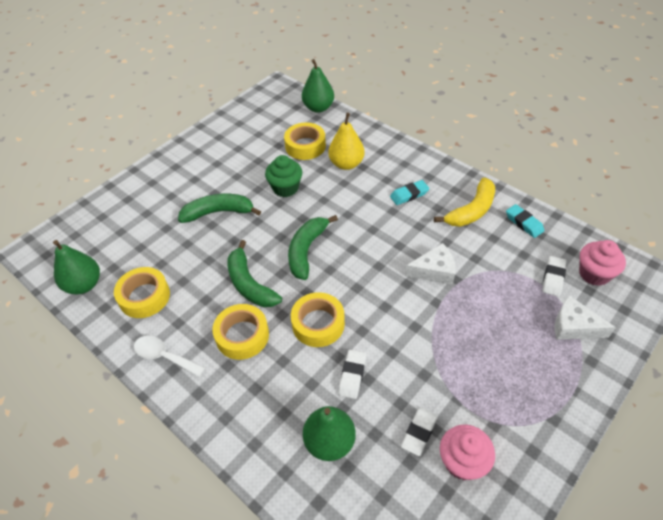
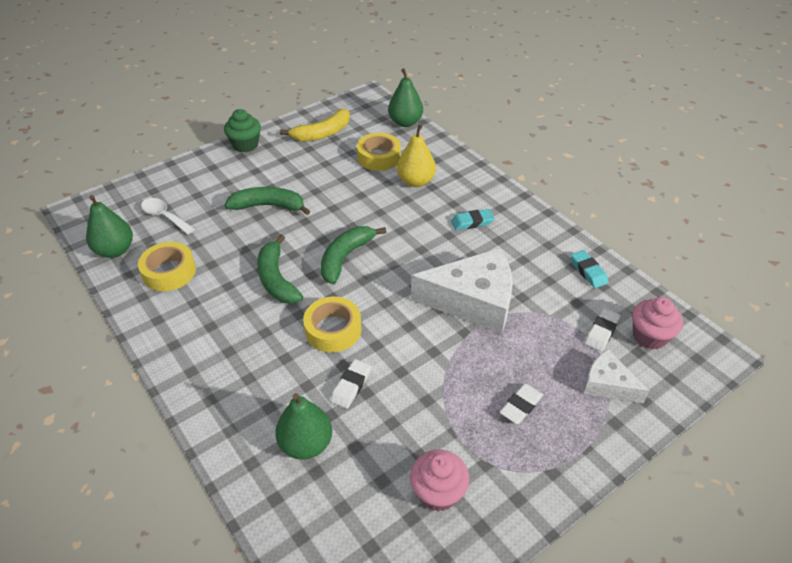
camera: 10 degrees right, 5 degrees down
white spoon [134,336,205,377] -> white spoon moved to [141,198,195,234]
yellow tape [212,304,269,360] -> none
green cupcake [265,155,302,197] -> green cupcake moved to [224,109,261,153]
white eraser [401,407,438,456] -> white eraser moved to [499,384,543,424]
white cheese [405,243,455,285] -> white cheese [411,248,513,334], size x1.87
yellow banana [434,177,495,227] -> yellow banana moved to [280,109,350,142]

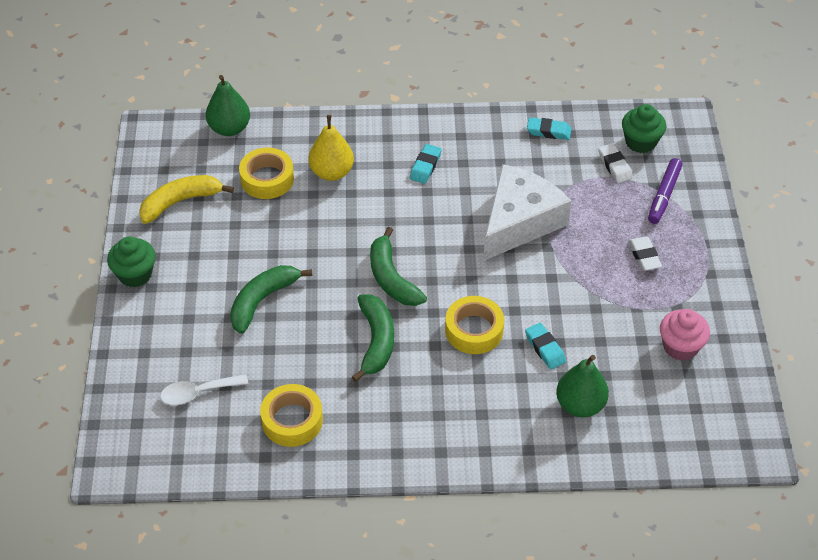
camera: 55 degrees left, 5 degrees up
green pear [86,195,133,258] -> none
green banana [257,235,303,304] -> green banana turned 105 degrees counterclockwise [352,294,394,382]
yellow banana [280,109,350,142] -> yellow banana turned 120 degrees counterclockwise [139,175,234,224]
white eraser [330,359,371,409] -> turquoise eraser [525,323,566,369]
white cheese [583,349,649,403] -> purple marker [648,158,683,224]
pink cupcake [632,297,683,349] -> green cupcake [622,104,666,153]

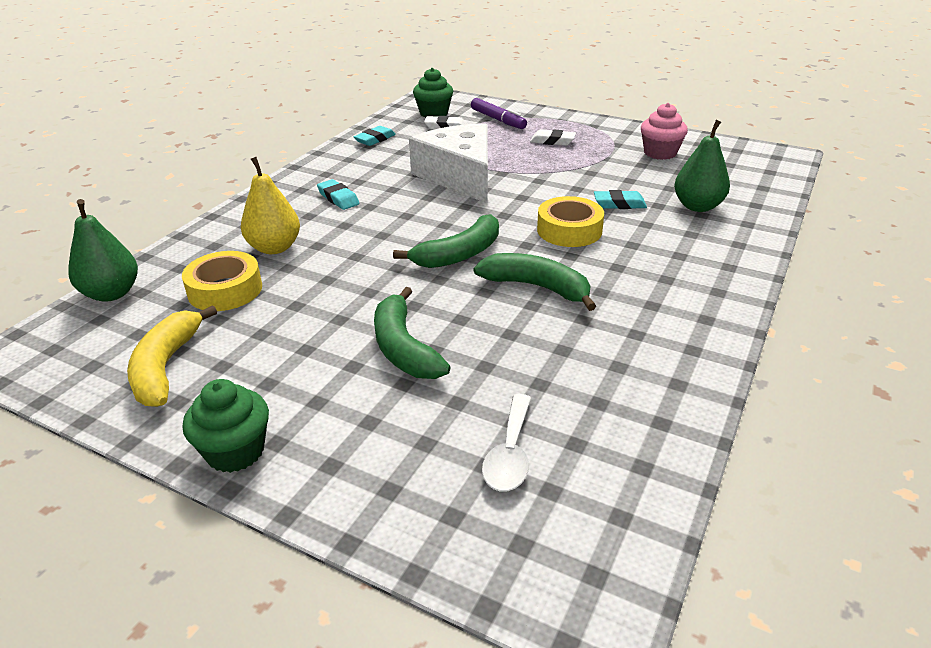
camera: 60 degrees left, 15 degrees down
yellow tape [260,384,323,447] -> none
green banana [370,227,427,306] -> green banana turned 45 degrees counterclockwise [393,214,499,268]

